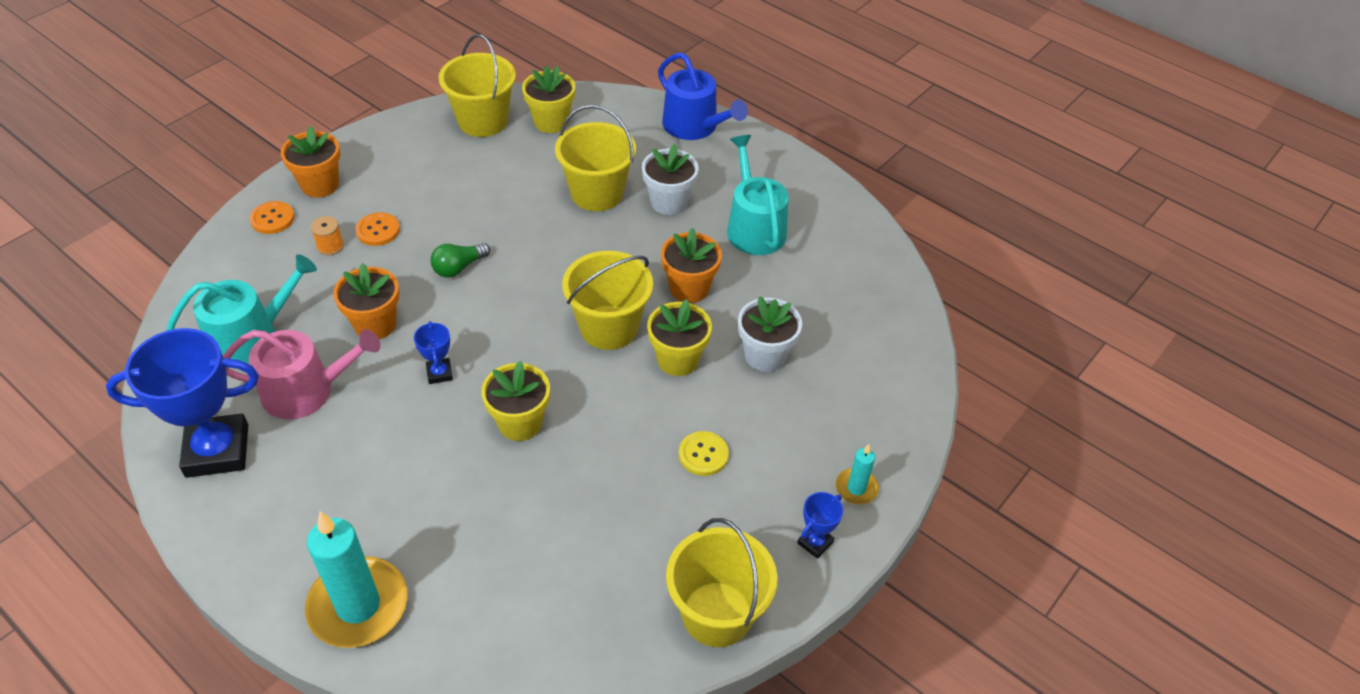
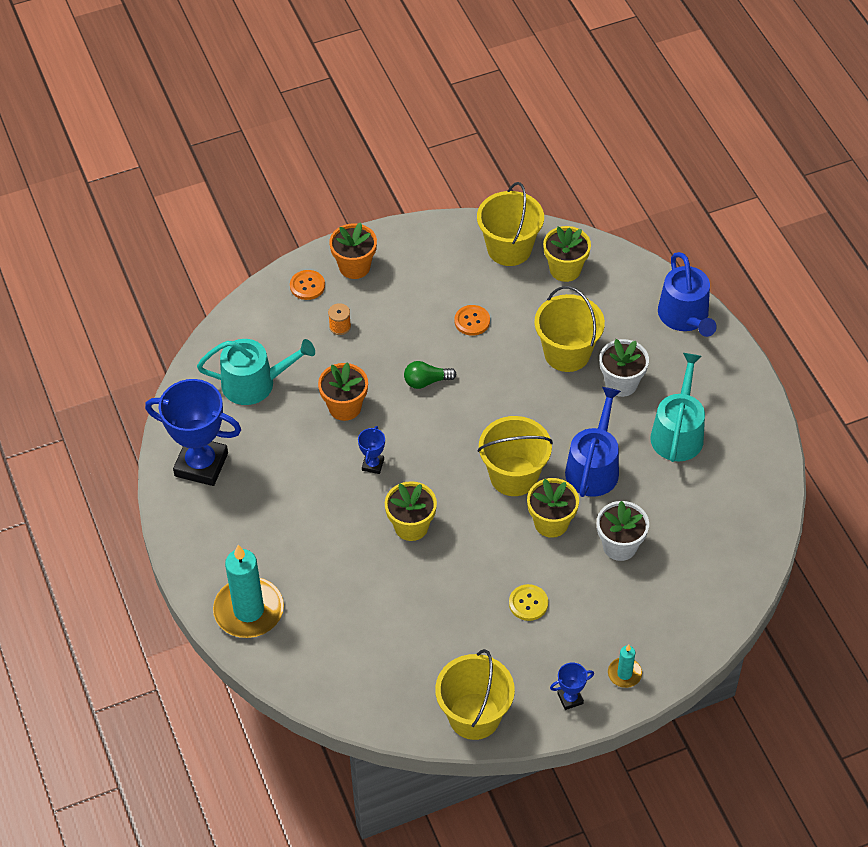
camera: 30 degrees right, 5 degrees up
pink watering can [223,329,380,419] -> none
orange button [355,212,400,246] -> orange button moved to [455,305,490,336]
orange flower pot [661,228,722,303] -> blue watering can [565,387,621,497]

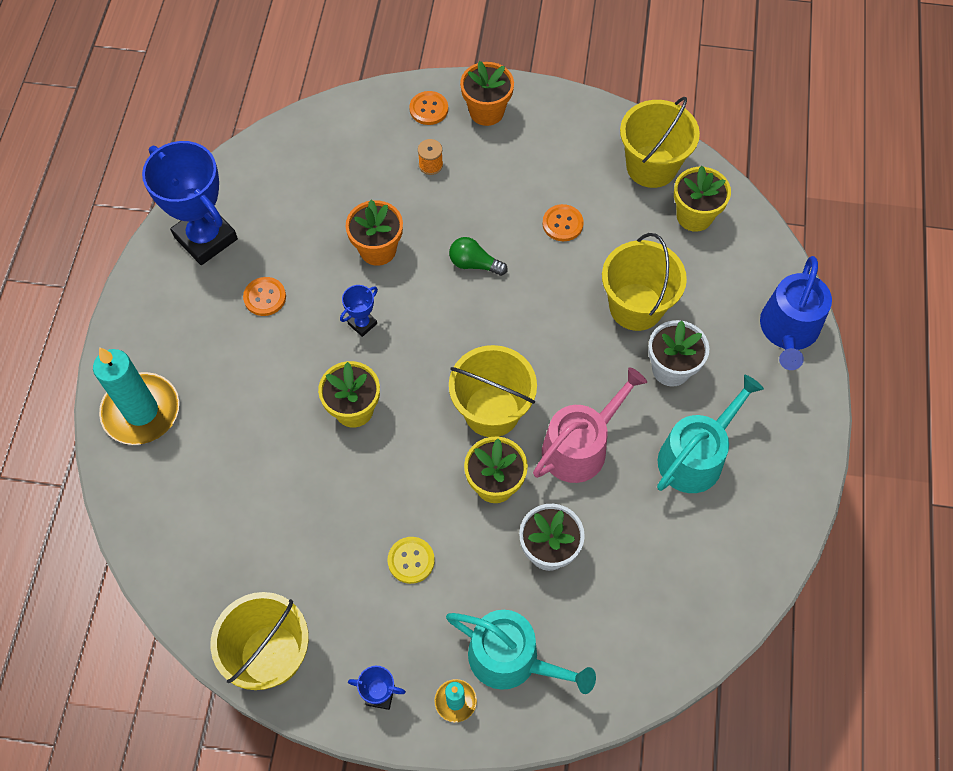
camera: 30 degrees right, 10 degrees up
turquoise watering can [197,339,315,405] -> turquoise watering can moved to [446,610,596,694]
blue watering can [565,387,621,497] -> pink watering can [533,367,647,483]
none -> orange button [243,277,286,316]

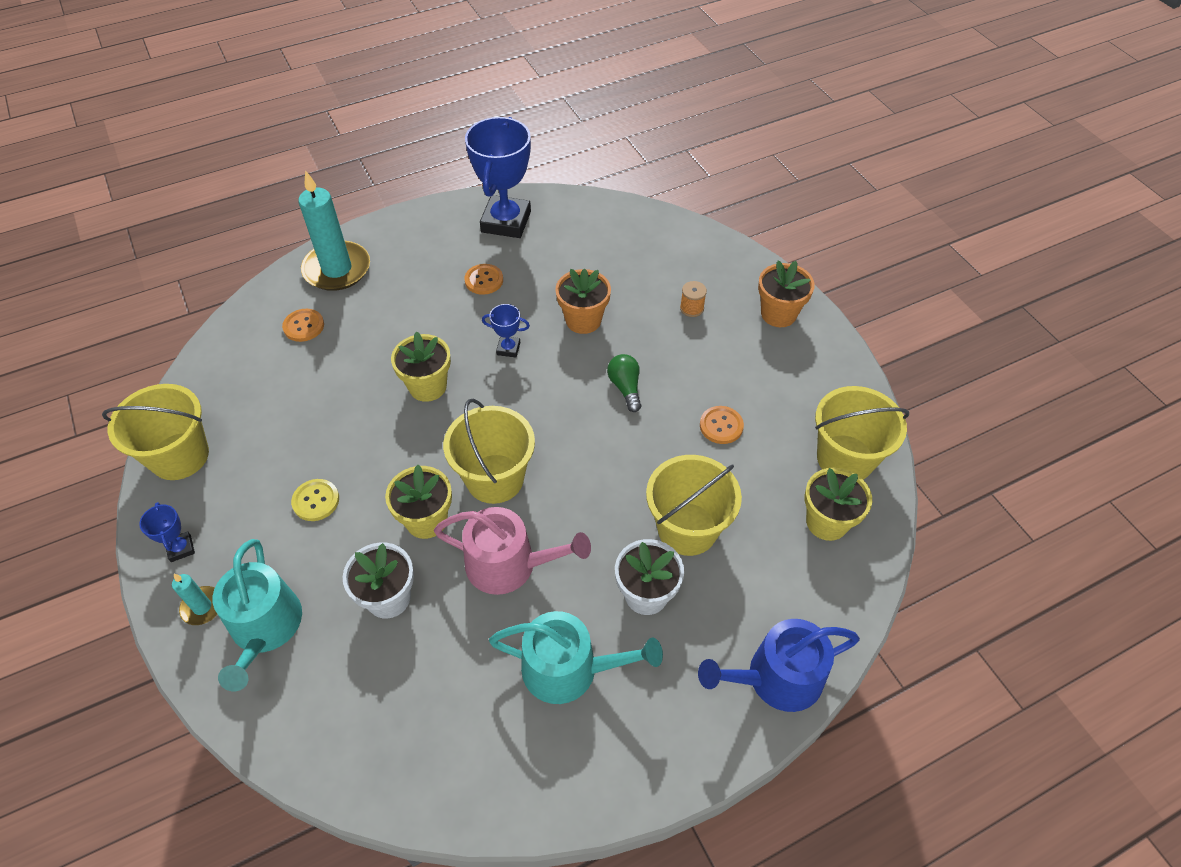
camera: 55 degrees right, 10 degrees down
orange button [409,91,448,125] -> orange button moved to [282,309,324,342]

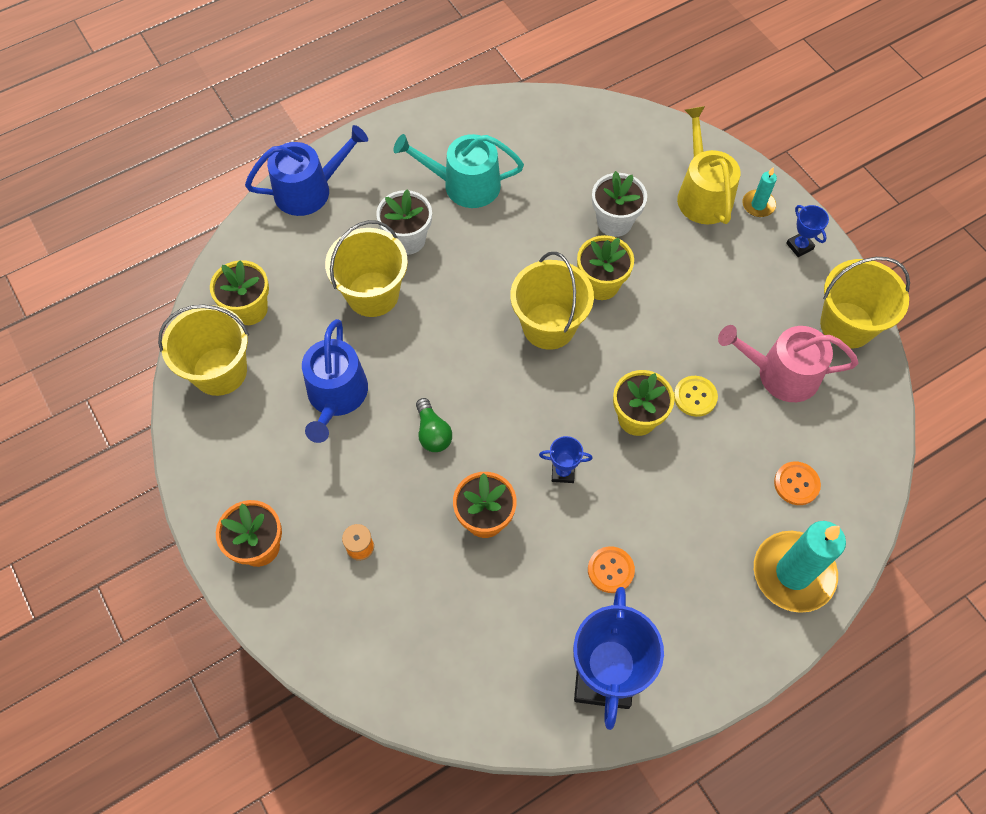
camera: 175 degrees right, 10 degrees up
turquoise watering can [213,539,302,691] -> yellow watering can [677,106,740,224]
yellow button [291,479,339,521] -> yellow button moved to [674,376,718,417]
pink watering can [434,507,591,595] -> pink watering can moved to [718,325,858,402]
orange button [700,406,744,444] -> blue watering can [302,319,368,443]

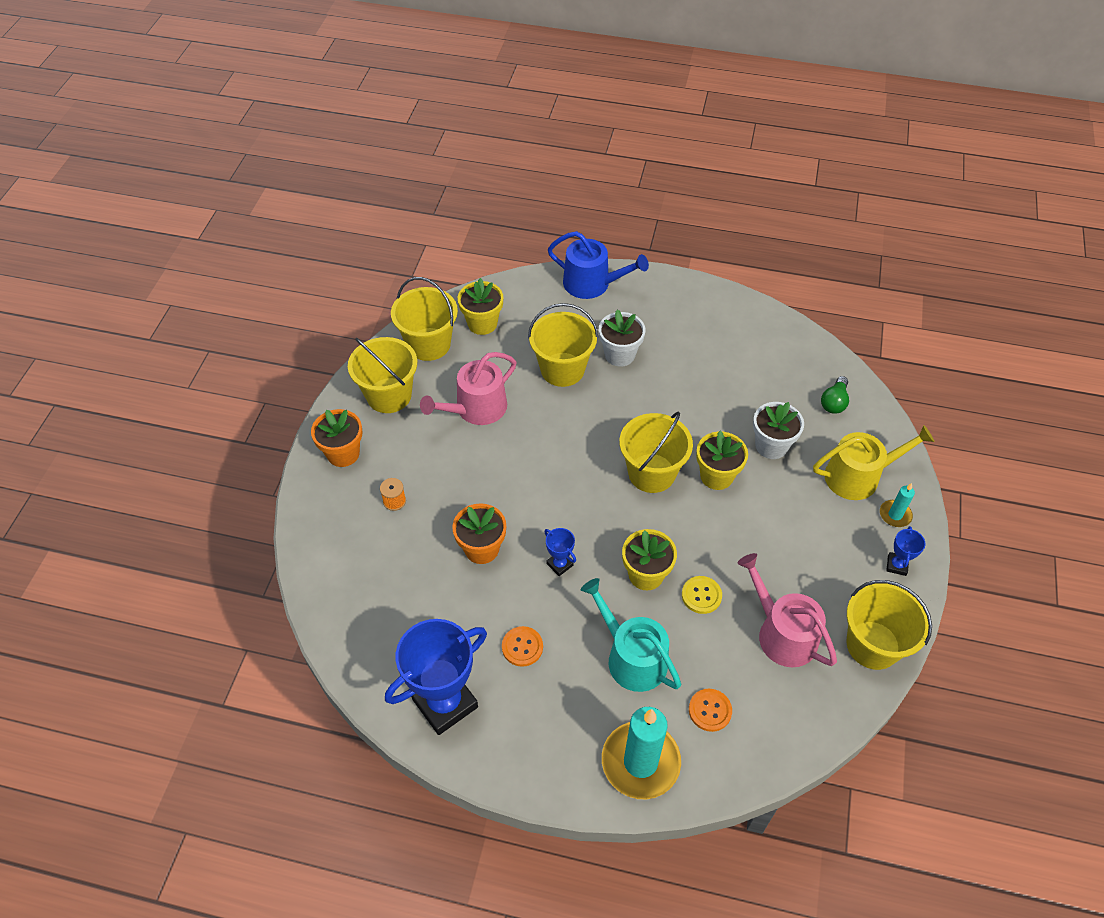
camera: 45 degrees right, 10 degrees down
blue watering can [302,319,368,443] -> pink watering can [420,352,517,425]
turquoise watering can [393,134,524,208] -> turquoise watering can moved to [581,578,681,692]
green light bulb [416,398,452,452] -> green light bulb moved to [821,376,849,414]
yellow watering can [677,106,740,224] -> yellow watering can turned 45 degrees clockwise [813,425,935,500]
none -> yellow bucket [348,337,417,413]

